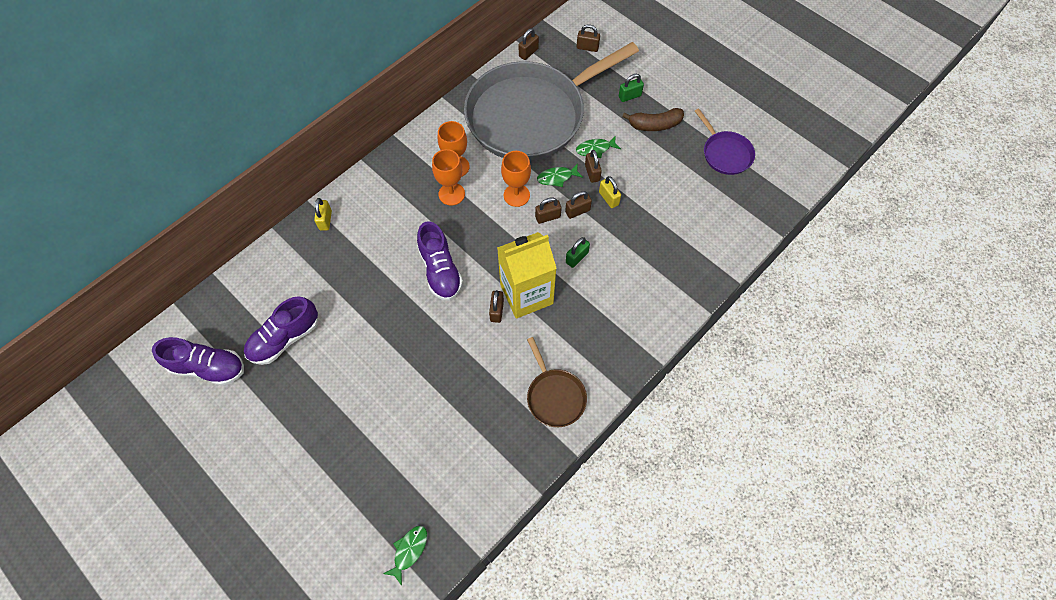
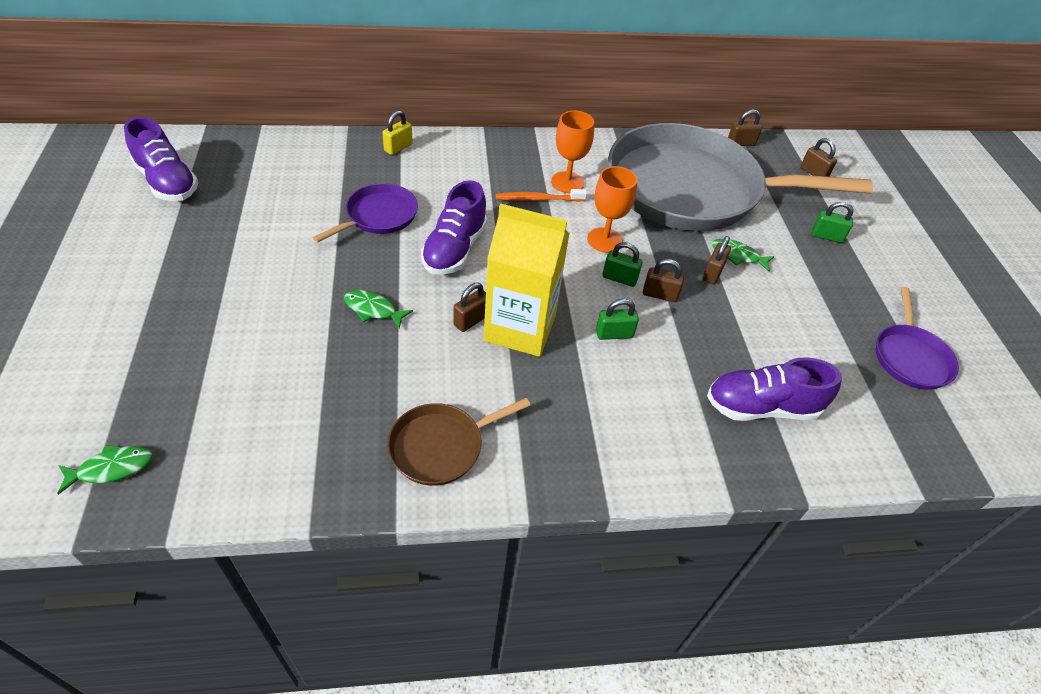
camera: 35 degrees right, 15 degrees down
purple shoe [244,296,318,365] -> purple shoe moved to [707,357,842,421]
orange goblet [432,149,465,206] -> orange toothbrush [496,189,587,201]
brown pan [527,337,587,427] -> brown pan turned 45 degrees clockwise [387,398,531,486]
brown padlock [535,197,562,224] -> green padlock [603,242,643,287]
green fish [537,163,583,187] -> green fish moved to [344,290,413,328]
yellow padlock [599,176,621,208] -> none
brown banana [622,108,684,131] -> none
none -> purple pan [313,183,418,243]

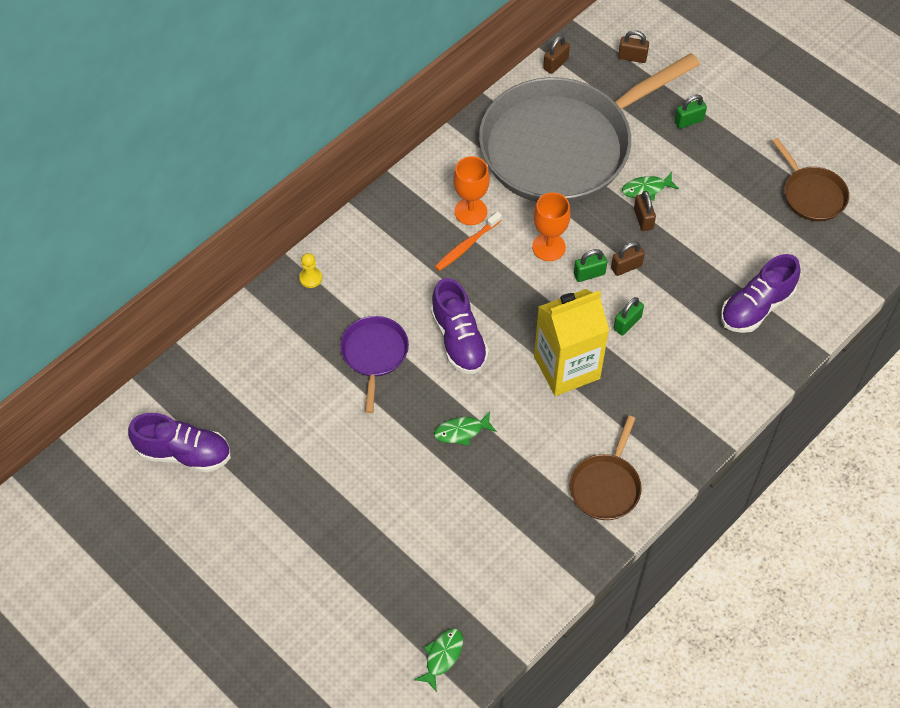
camera: 35 degrees left, 10 degrees up
yellow padlock [382,111,413,155] -> yellow pawn [299,253,322,288]
brown padlock [453,283,486,332] -> none
purple pan [876,287,959,390] -> brown pan [772,138,849,221]

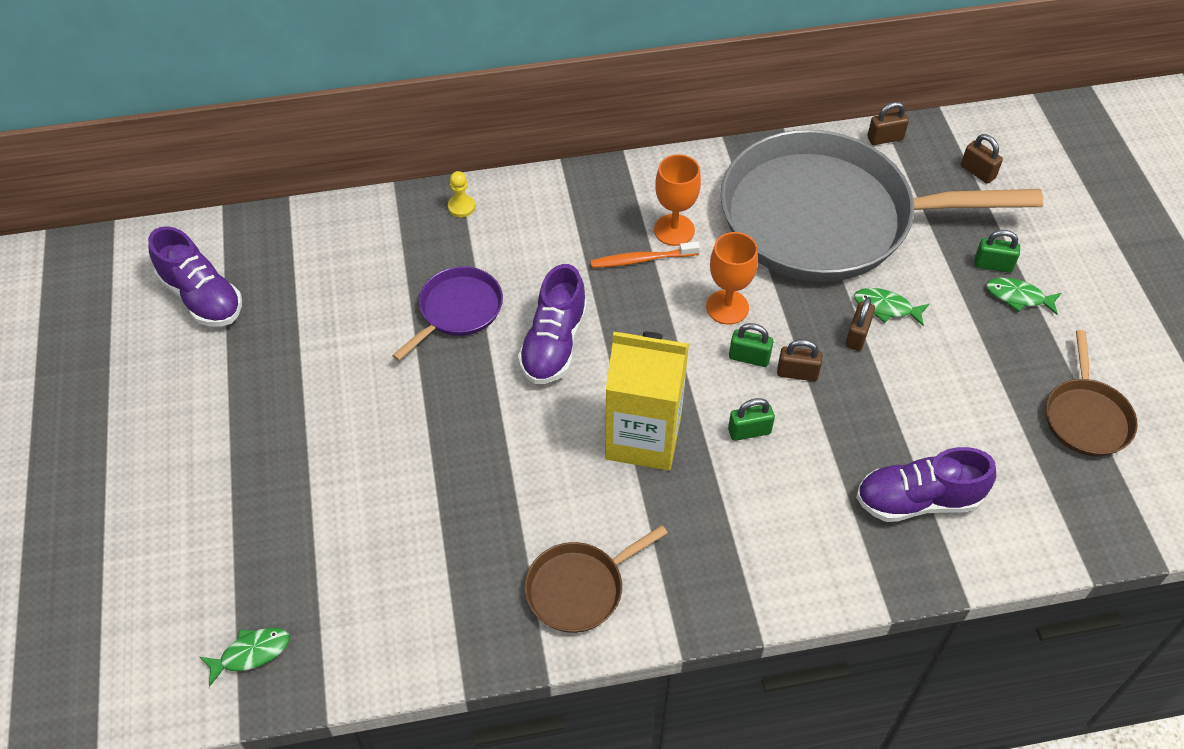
camera: 35 degrees right, 5 degrees down
green fish [434,411,497,446] -> green fish moved to [986,277,1061,315]

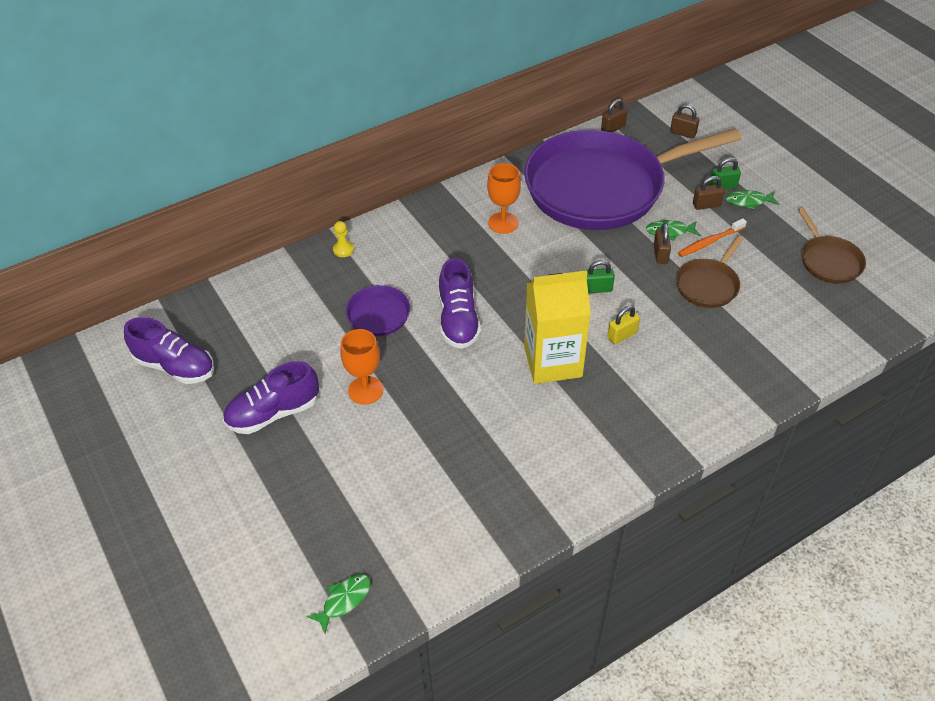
camera: 20 degrees left, 5 degrees down
brown pan [525,525,668,633] -> brown pan moved to [676,236,744,308]
orange toothbrush [590,241,700,268] -> orange toothbrush moved to [678,218,747,257]
orange goblet [706,232,758,325] -> orange goblet moved to [340,329,383,405]
grey pan [721,130,1043,282] -> purple pan [524,128,742,230]
green padlock [728,398,775,441] -> yellow padlock [607,306,640,344]
brown padlock [777,339,822,381] -> brown padlock moved to [693,176,725,210]
purple shoe [856,447,996,522] -> purple shoe moved to [223,361,319,434]

